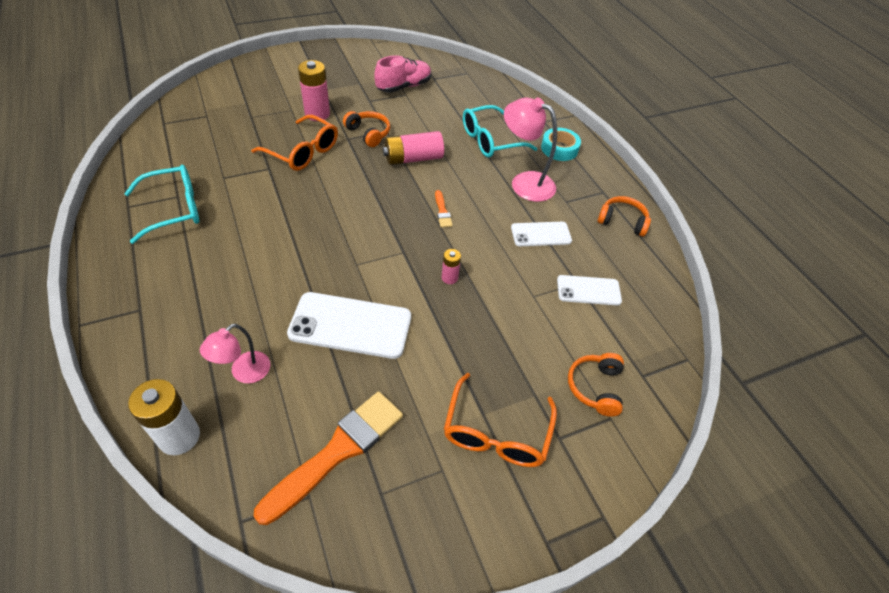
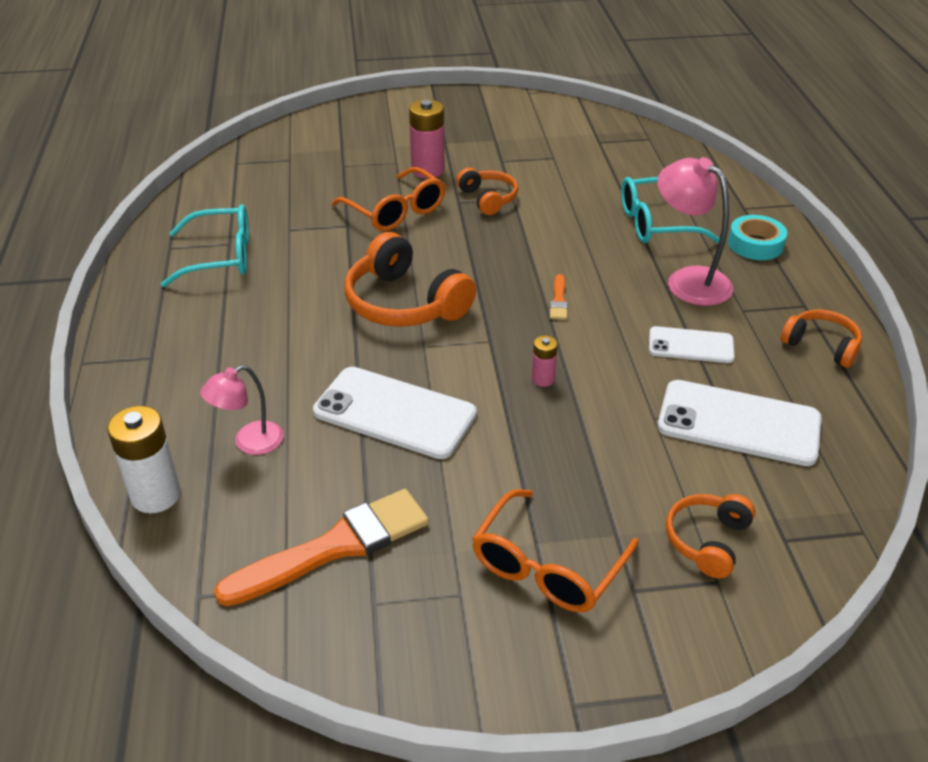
camera: 20 degrees right, 10 degrees down
pink shoe [374,55,431,93] -> none
pink battery [383,131,444,165] -> none
white phone [557,275,622,306] -> white phone [657,380,822,466], size x1.70
none -> orange headphones [344,232,476,327]

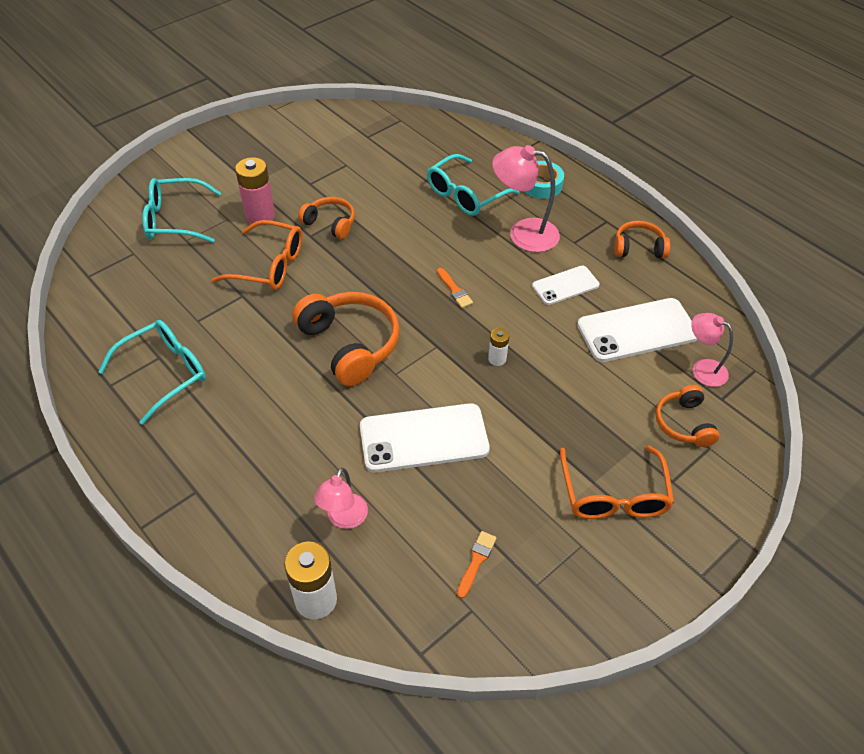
camera: 35 degrees left, 10 degrees up
orange brush [214,489,429,606] -> orange brush [457,531,497,598], size x0.43
orange headphones [344,232,476,327] -> orange headphones turned 135 degrees counterclockwise [292,292,400,386]
pink battery [532,335,558,387] -> white battery [488,328,509,366]
none -> turquoise glasses [142,178,221,243]
none -> pink lamp [691,313,733,387]

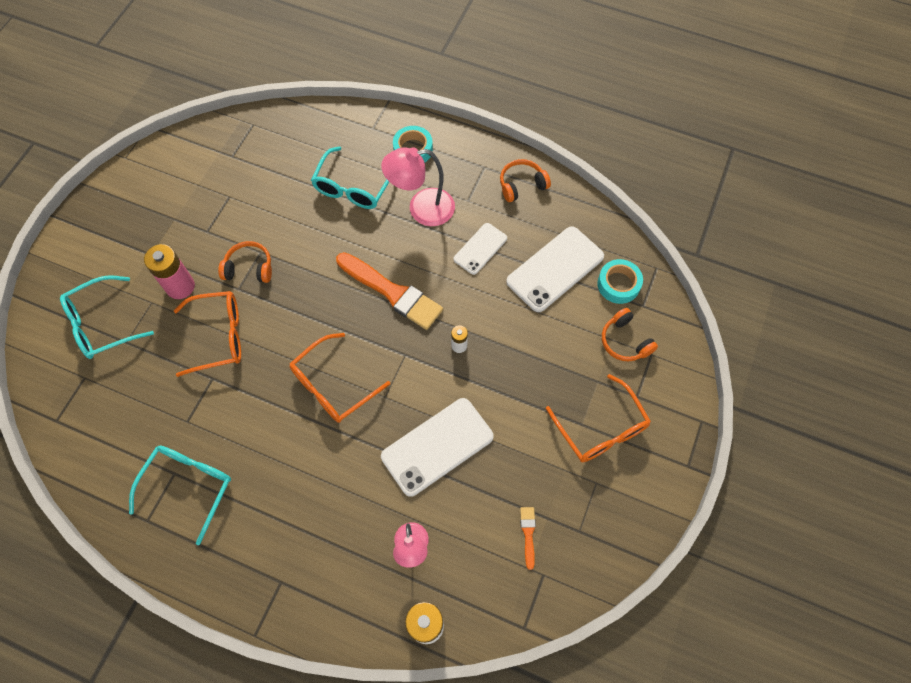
camera: 25 degrees left, 15 degrees up
orange headphones [292,292,400,386] -> orange glasses [290,333,390,423]
orange brush [437,268,473,308] -> orange brush [336,252,443,330], size x2.31
pink lamp [691,313,733,387] -> turquoise tape [597,259,643,304]

